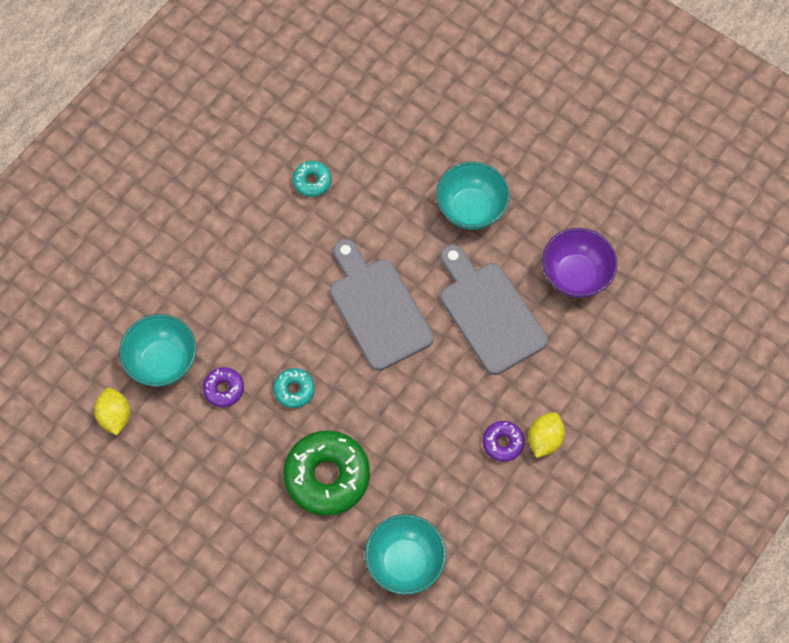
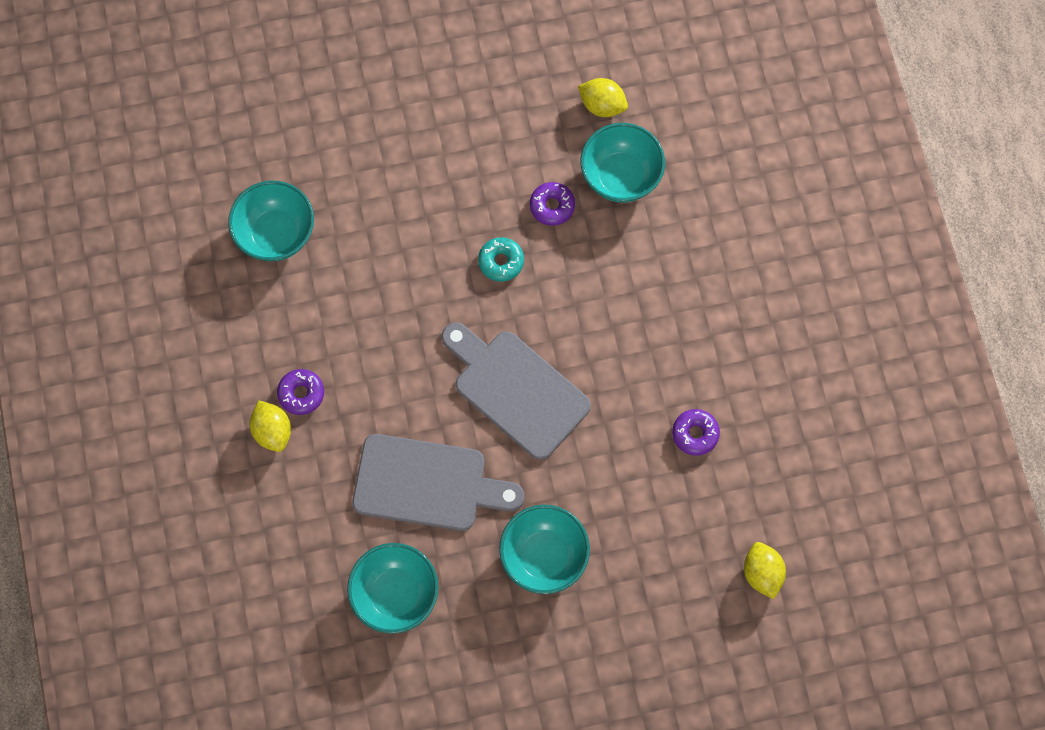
camera: 130 degrees right, 5 degrees up
green donut [283,430,370,516] -> none
turquoise donut [293,161,332,197] -> purple donut [672,409,720,456]
grey cutting board [330,239,434,371] -> grey cutting board turned 150 degrees counterclockwise [442,322,591,460]
purple bowl [542,228,618,298] -> turquoise bowl [347,543,439,634]
none -> yellow lemon [744,542,786,599]

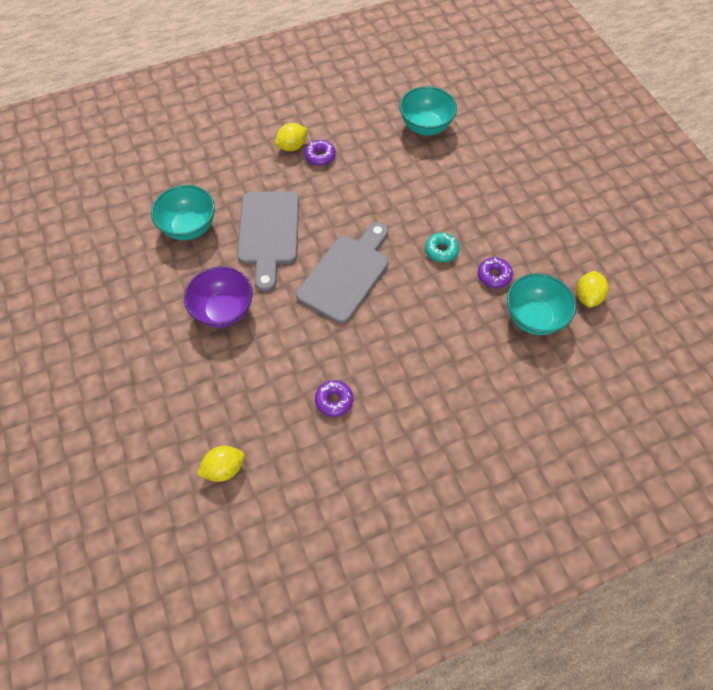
camera: 80 degrees right, 10 degrees down
turquoise bowl [499,505,590,594] -> purple bowl [184,266,253,328]

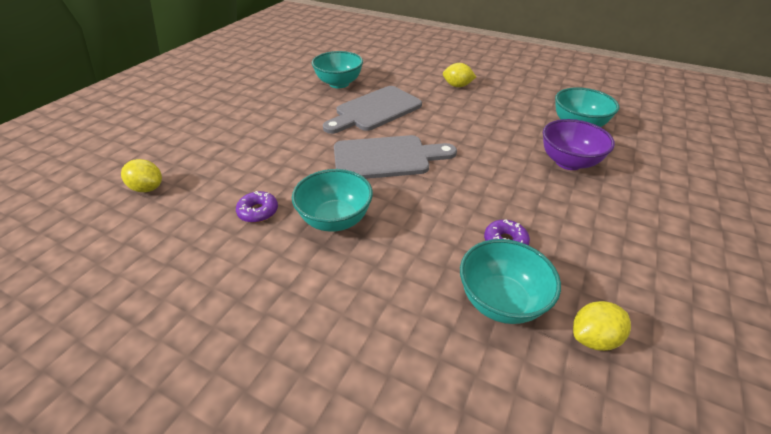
camera: 50 degrees right, 20 degrees down
purple bowl [184,266,253,328] -> purple bowl moved to [543,119,615,170]
purple donut [304,140,336,166] -> none
turquoise donut [425,233,459,263] -> none
none -> turquoise bowl [292,169,373,232]

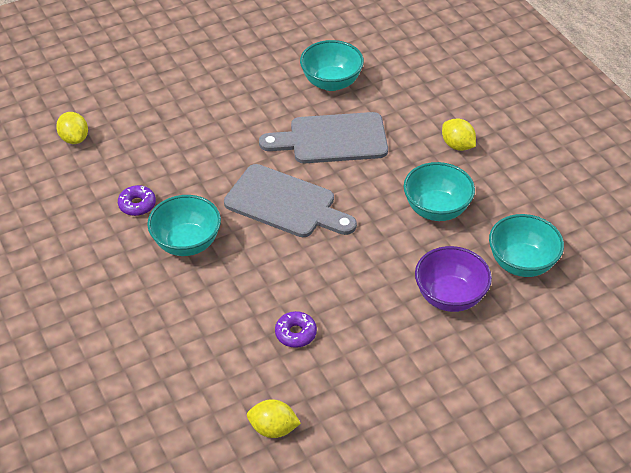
camera: 35 degrees right, 5 degrees up
turquoise bowl [460,239,561,324] -> turquoise bowl moved to [404,162,475,221]

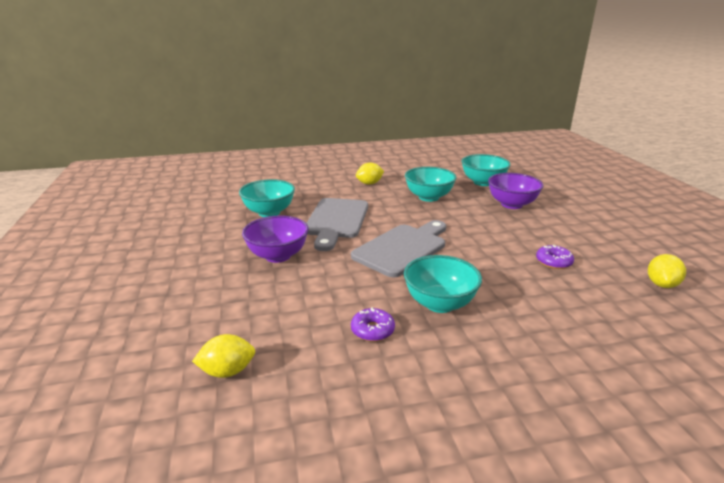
camera: 75 degrees left, 20 degrees down
none -> purple bowl [242,216,309,263]

